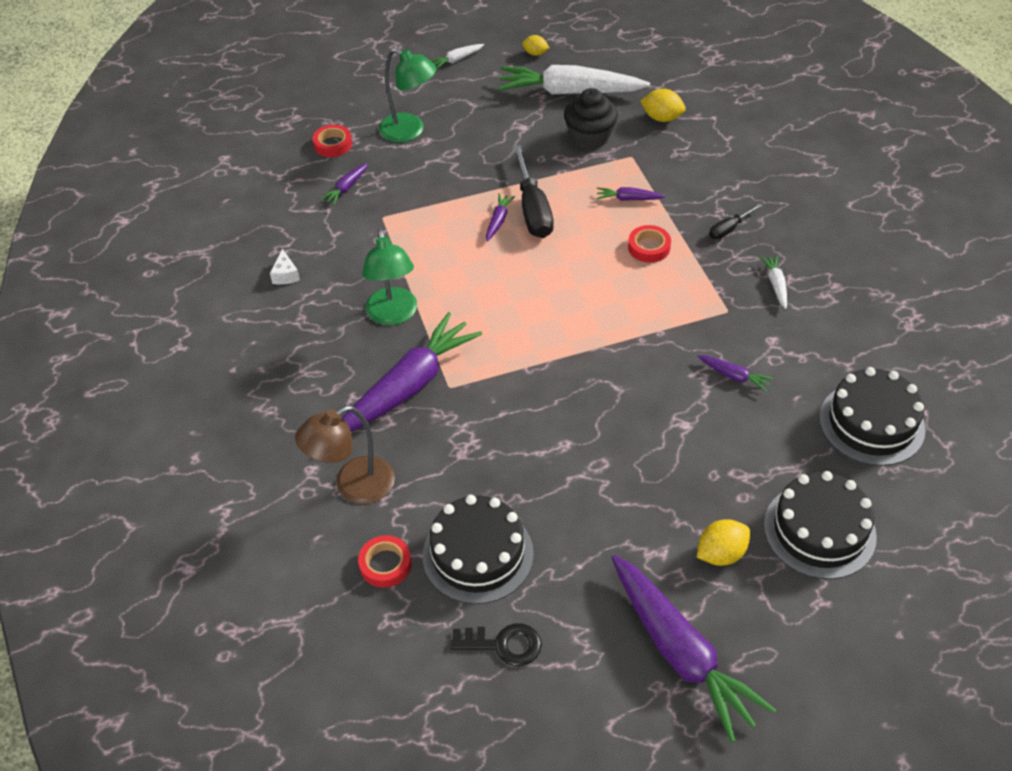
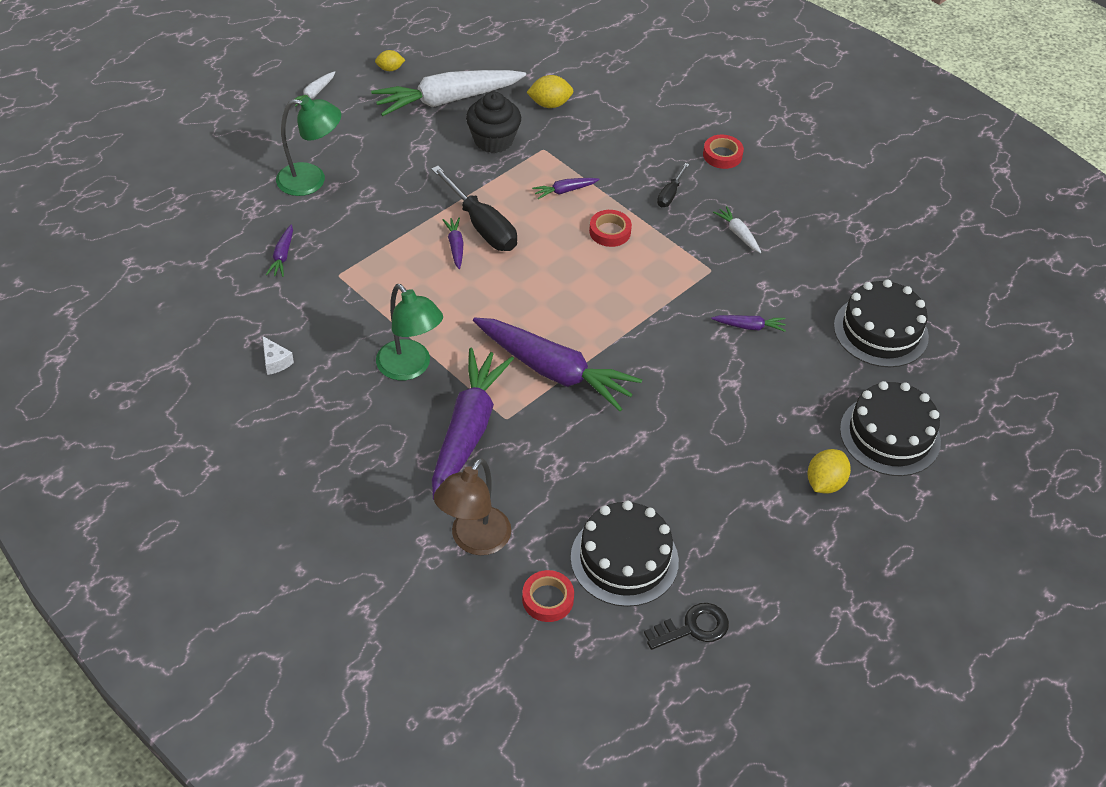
camera: 30 degrees left, 0 degrees up
red tape [313,125,352,157] -> red tape moved to [703,134,744,169]
purple carrot [611,555,776,742] -> purple carrot moved to [473,317,642,411]

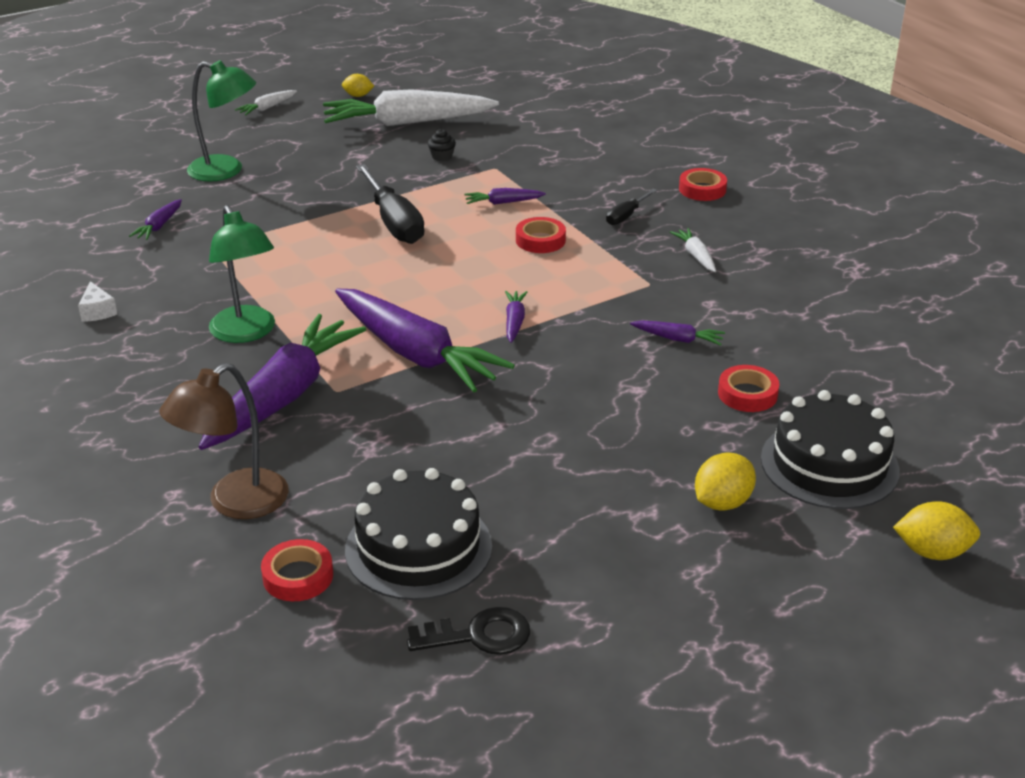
camera: 15 degrees right, 15 degrees down
purple carrot [442,217,464,269] -> purple carrot moved to [505,291,527,343]
black cupcake [466,92,521,153] -> black cupcake [428,129,456,161], size x0.45
yellow lemon [526,75,573,108] -> yellow lemon moved to [893,501,980,560]
black cake [834,279,929,367] -> none
none -> red tape [718,365,780,412]

